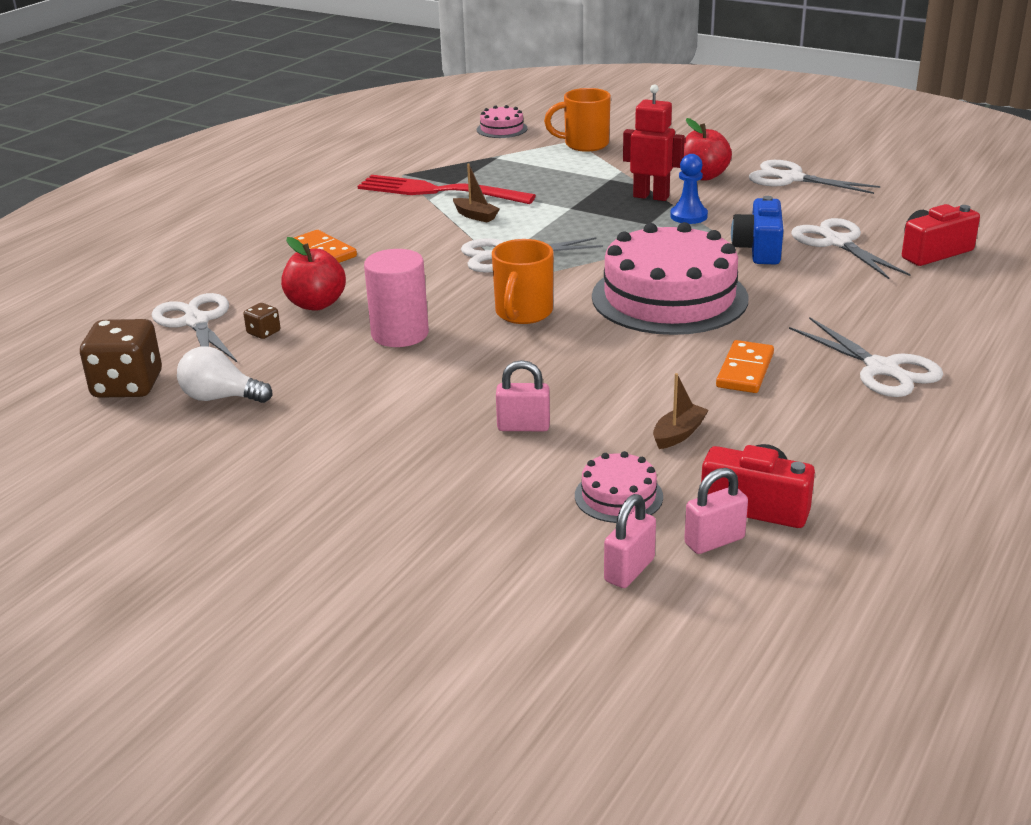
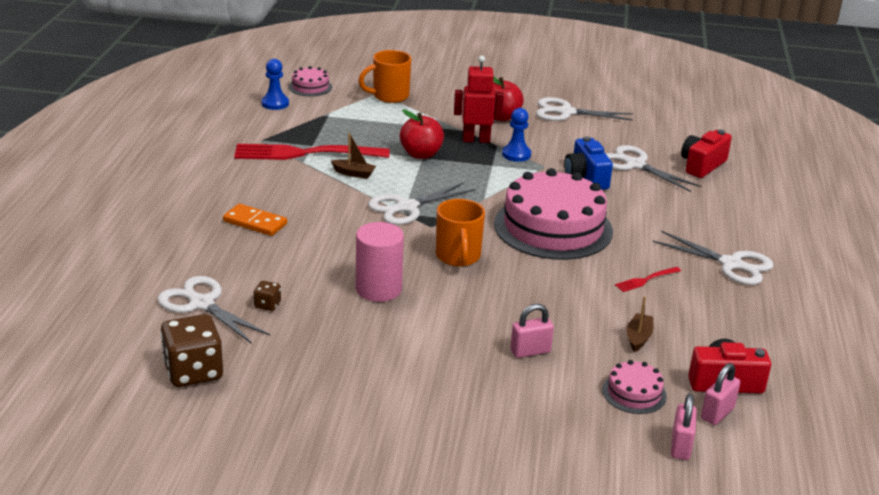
camera: 25 degrees left, 0 degrees up
white light bulb [177,346,272,403] -> none
red apple [281,237,346,311] -> red apple moved to [400,110,444,159]
orange domino [716,340,774,393] -> red fork [615,267,681,292]
none -> blue pawn [262,59,289,110]

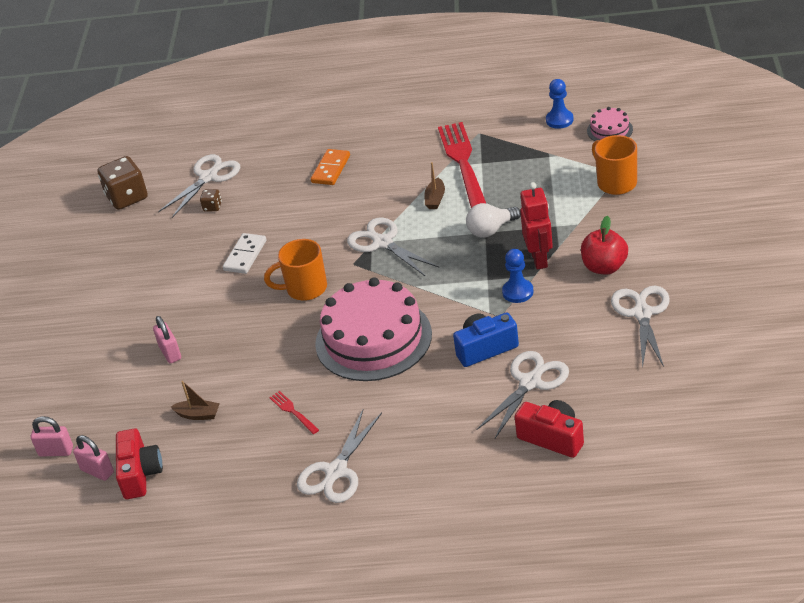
camera: 90 degrees right, 10 degrees up
pink cylinder [356,222,404,302] -> white domino [223,233,266,274]
red apple [400,110,444,159] -> white light bulb [466,203,521,238]
pink cake [602,360,667,414] -> none

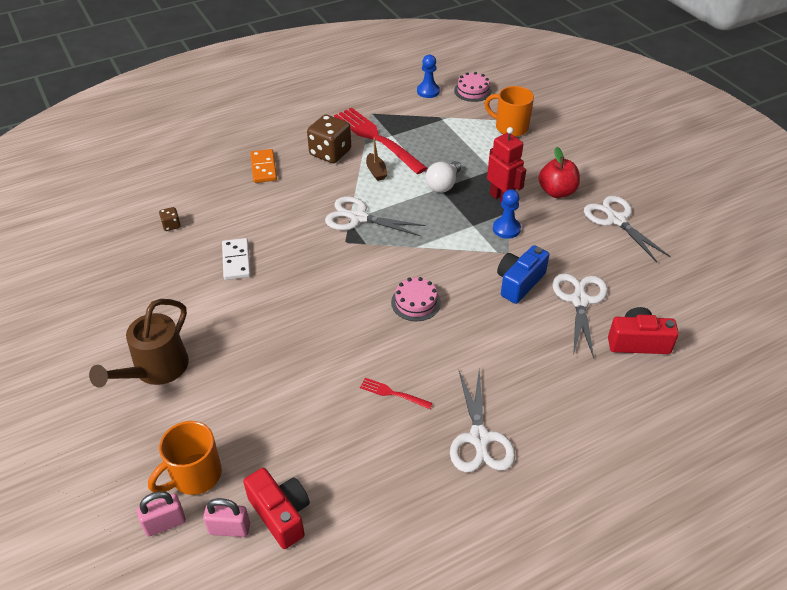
camera: 35 degrees left, 5 degrees up
brown dice [98,156,148,210] -> brown dice moved to [307,115,351,163]
pink padlock [153,316,181,364] -> none
white scissors [158,154,240,218] -> none
brown boat [171,381,220,420] -> none
orange mug [264,239,327,301] -> orange mug moved to [148,421,222,495]
pink cake [315,278,432,381] -> pink cake [391,277,441,321], size x0.44
none -> brown watering can [89,299,189,388]

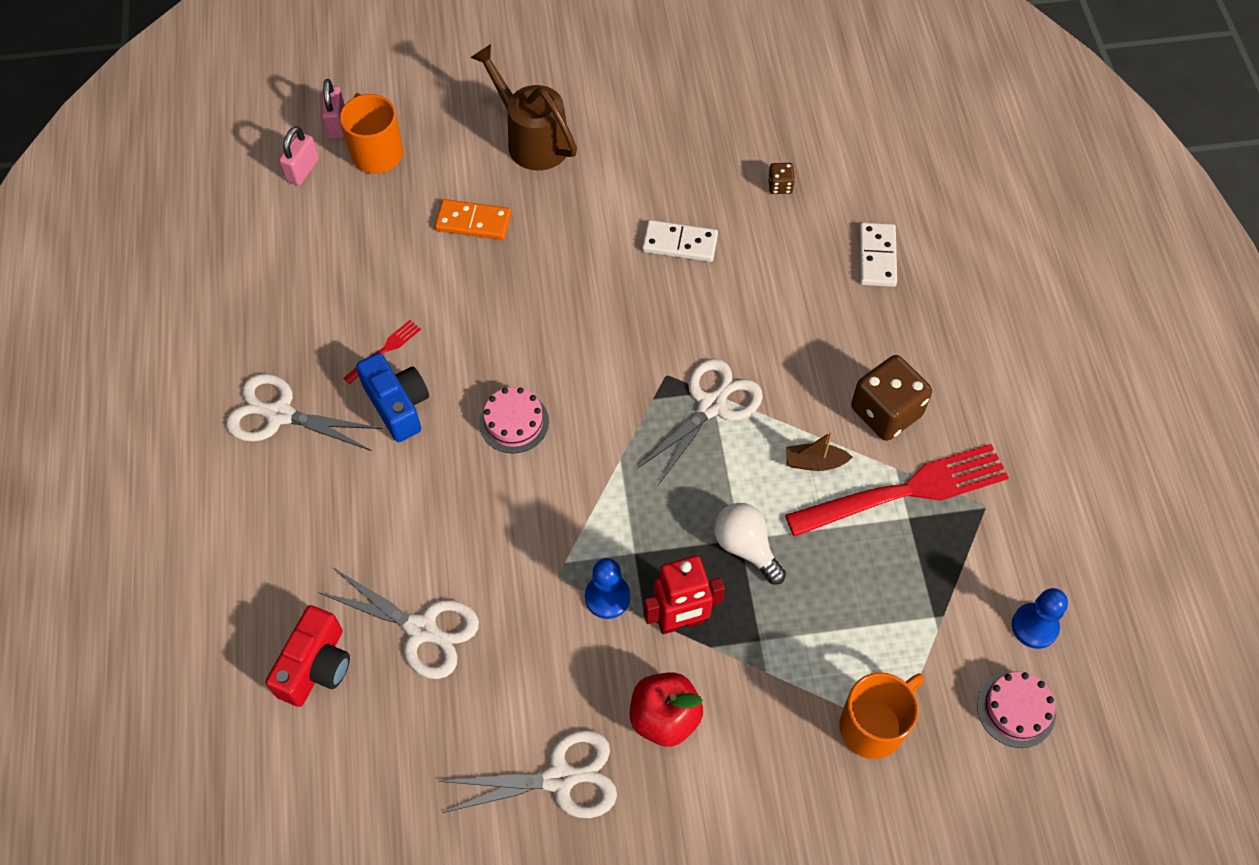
camera: 110 degrees right, 15 degrees up
red camera [243,468,310,549] -> none
orange domino [250,149,277,183] -> orange domino moved to [435,199,511,240]
blue camera [497,245,549,304] -> blue camera moved to [356,353,429,442]
none -> white domino [859,222,897,287]

